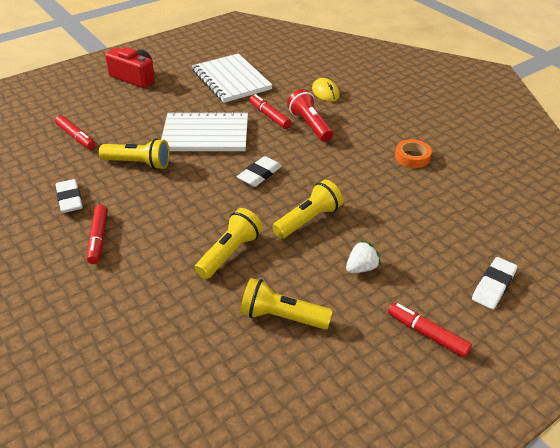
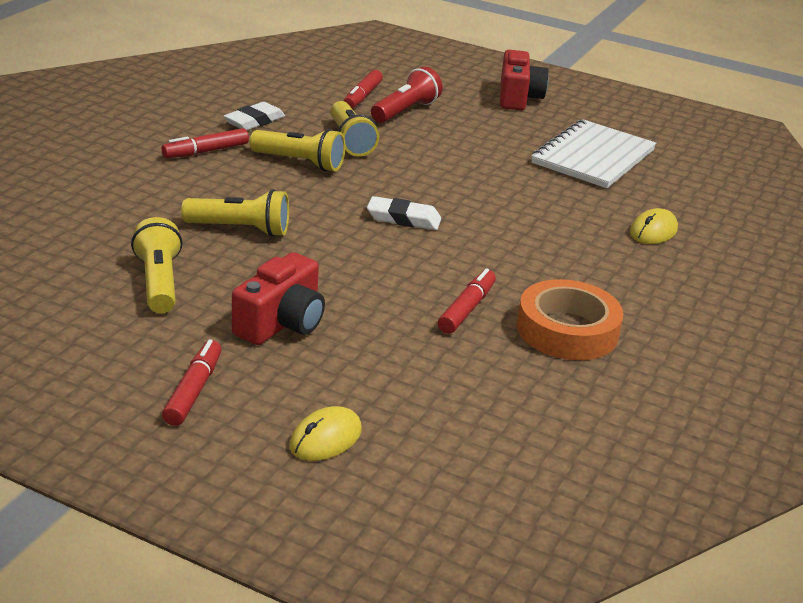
camera: 60 degrees right, 10 degrees down
white notebook [161,111,248,151] -> none
red marker [250,94,291,129] -> red marker moved to [438,268,496,334]
yellow flashlight [272,180,343,239] -> yellow flashlight moved to [250,129,345,172]
red flashlight [287,89,333,142] -> red flashlight moved to [371,67,443,123]
white strawberry [346,240,381,273] -> red camera [232,252,325,345]
orange tape [395,139,432,168] -> orange tape [517,279,623,360], size x1.71
white eraser [472,257,517,309] -> yellow mouse [289,406,362,461]

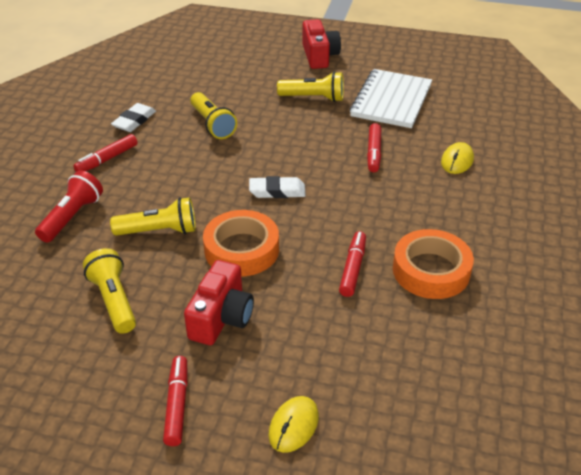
camera: 10 degrees left, 10 degrees up
yellow flashlight [250,129,345,172] -> yellow flashlight moved to [277,72,344,102]
red marker [344,70,383,109] -> red marker moved to [367,123,381,172]
red flashlight [371,67,443,123] -> red flashlight moved to [35,171,103,243]
none -> orange tape [203,210,279,277]

